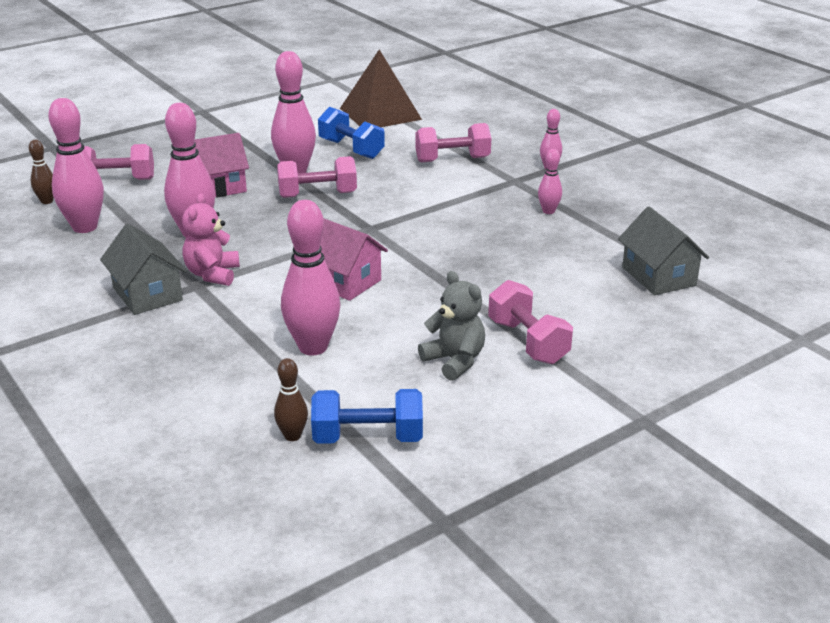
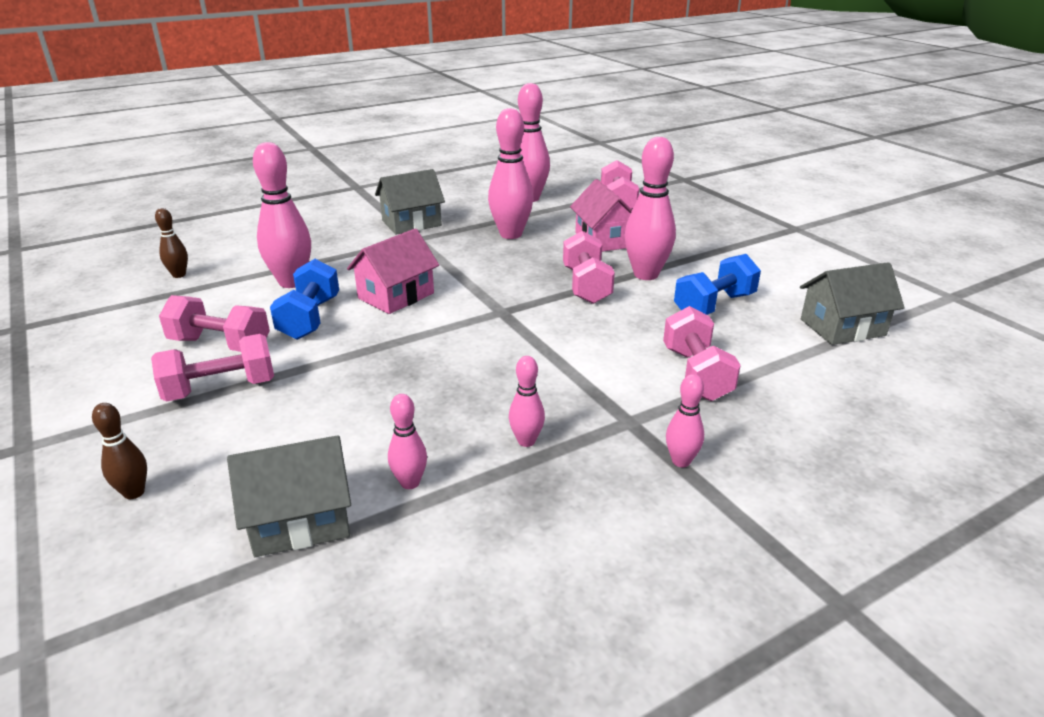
camera: 95 degrees right, 0 degrees up
brown bowling pin [29,140,54,204] -> brown bowling pin moved to [92,403,147,499]
pink teddy bear [182,193,240,286] -> none
blue dumbbell [311,389,423,444] -> blue dumbbell moved to [270,259,339,340]
brown pyramid [340,49,422,127] -> grey house [800,262,905,345]
grey teddy bear [418,271,485,381] -> pink dumbbell [159,295,270,352]
none -> pink bowling pin [388,394,427,489]

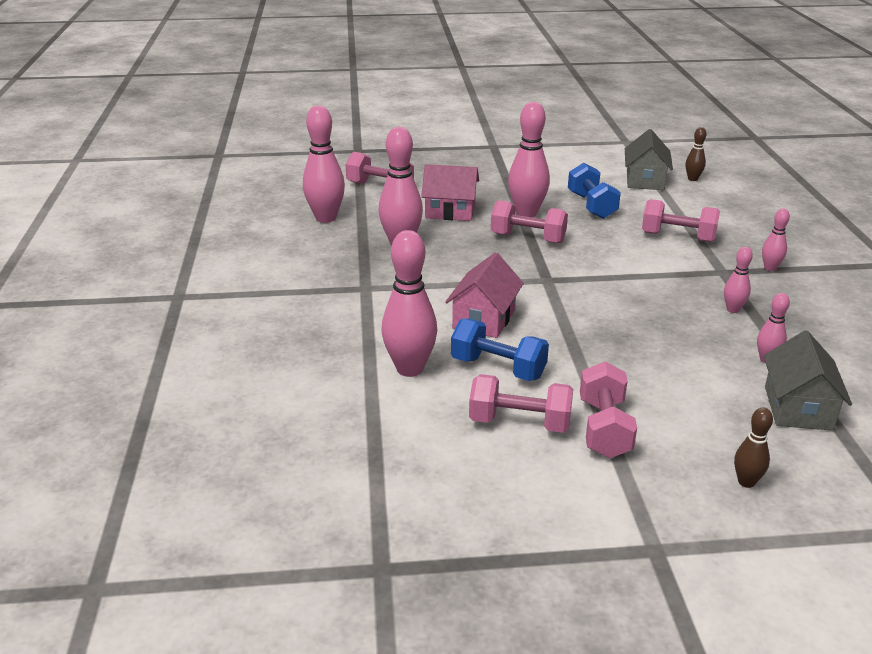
camera: 65 degrees left, 0 degrees up
brown bowling pin [155,208,188,278] -> brown bowling pin moved to [686,127,706,181]
pink dumbbell [159,295,270,352] -> pink dumbbell turned 60 degrees clockwise [469,374,573,433]
pink house [347,228,439,314] -> pink house turned 45 degrees clockwise [445,252,524,338]
grey house [375,169,445,235] -> none

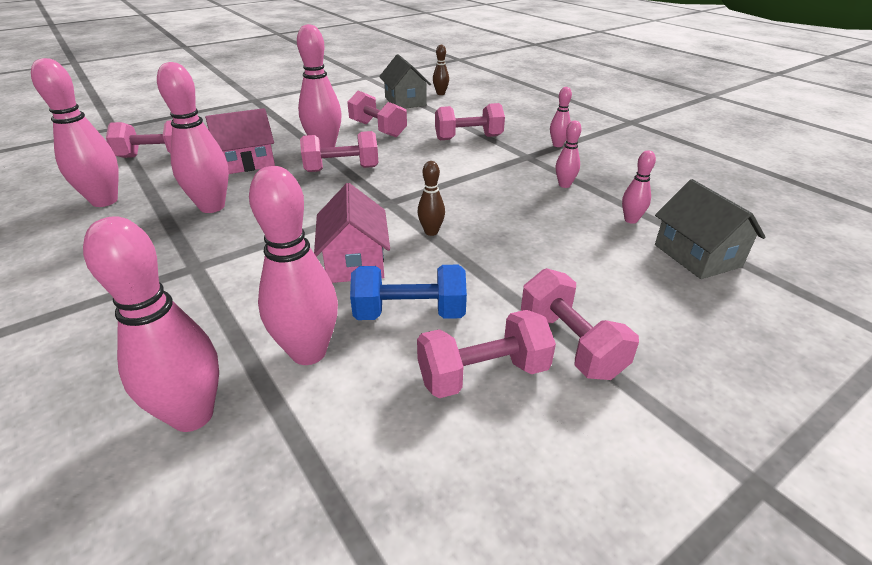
camera: 30 degrees left, 5 degrees up
blue dumbbell [568,163,621,219] -> pink dumbbell [347,91,407,137]
brown bowling pin [734,407,773,488] -> brown bowling pin moved to [417,161,445,236]
none -> pink bowling pin [83,216,219,432]

